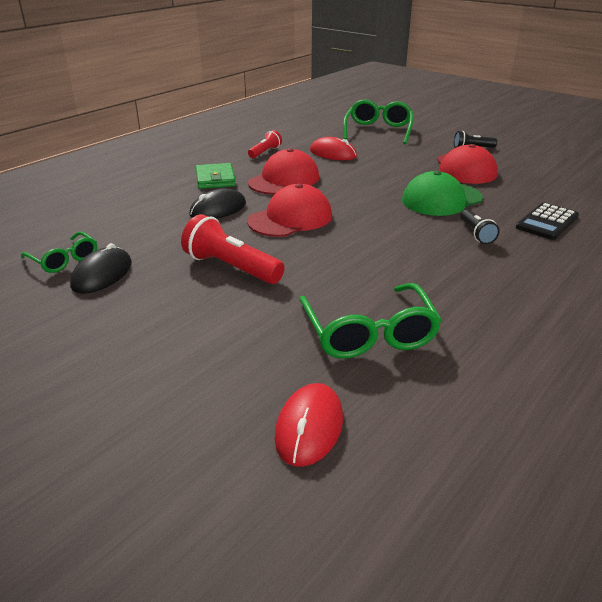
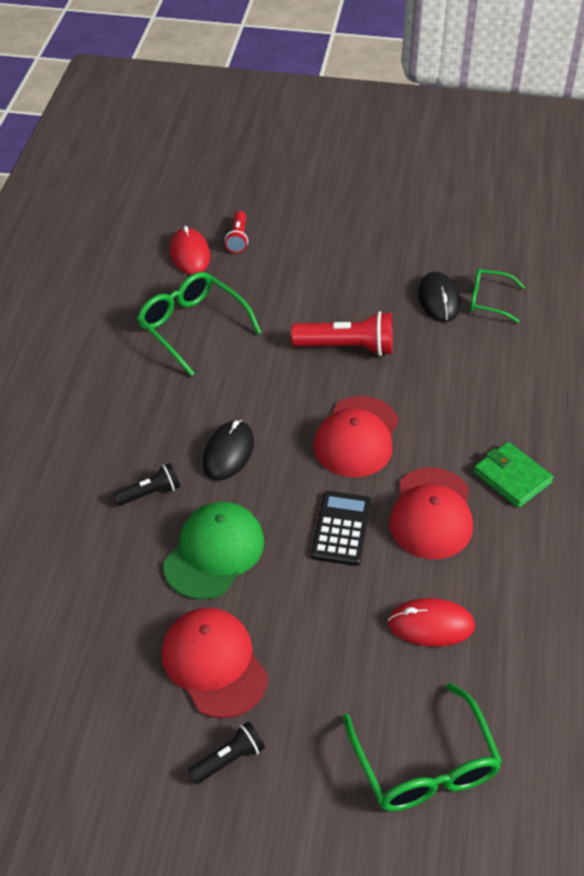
camera: 150 degrees right, 15 degrees up
black mouse [189,188,246,219] -> black mouse moved to [203,420,254,481]
red flashlight [248,130,282,158] -> red flashlight moved to [225,211,248,253]
black flashlight [460,209,500,244] -> black flashlight turned 105 degrees clockwise [113,463,180,506]
black calculator [516,203,579,240] -> black calculator moved to [311,491,371,566]

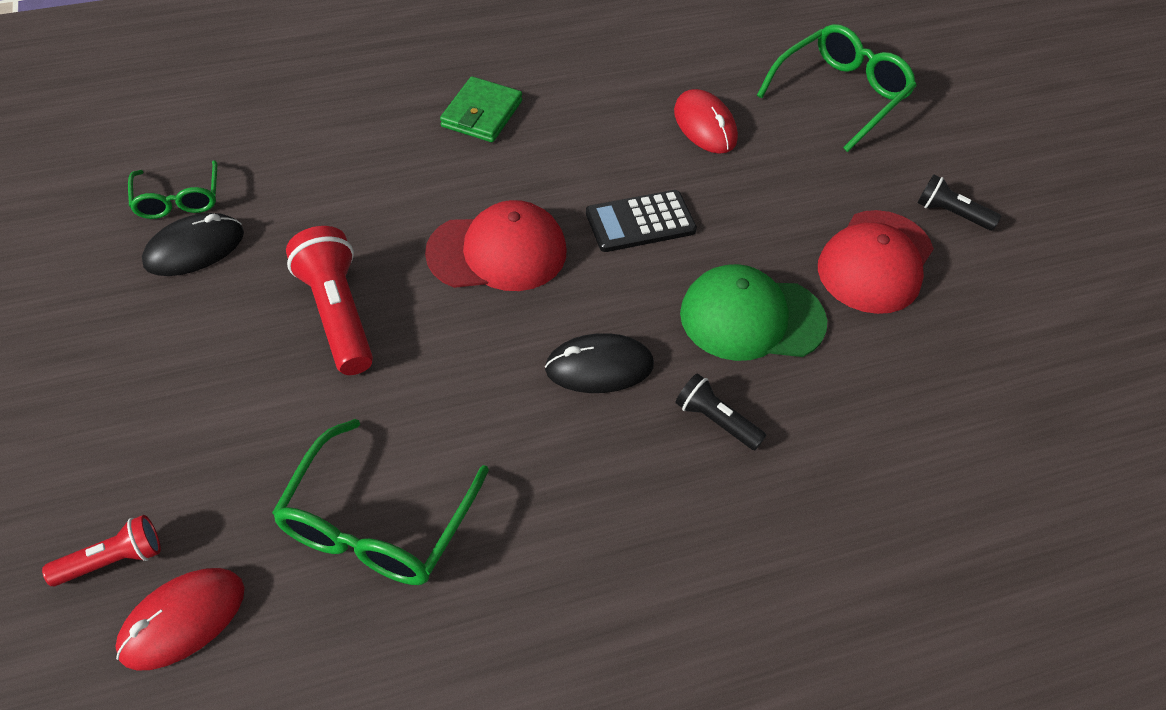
camera: 120 degrees left, 5 degrees up
red cap [389,468,473,559] -> none

